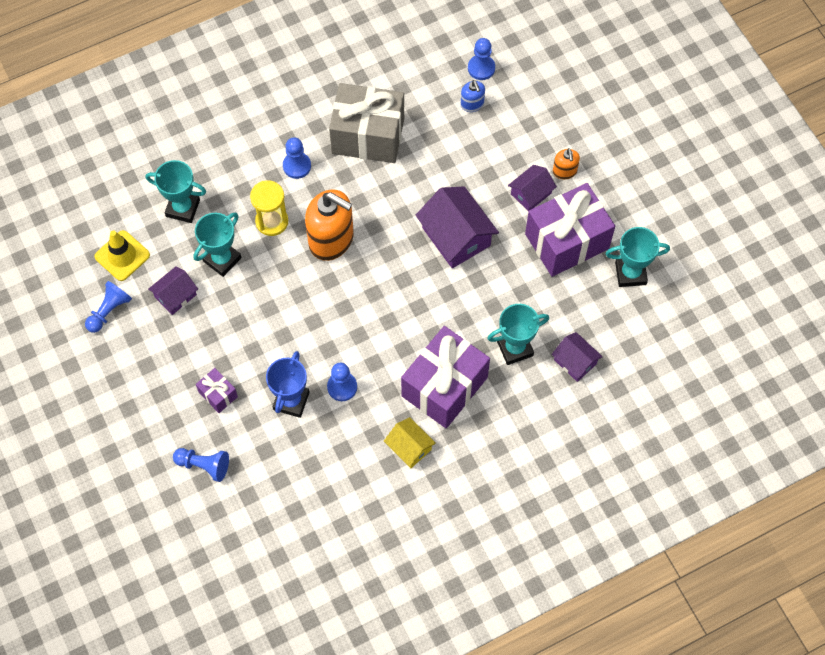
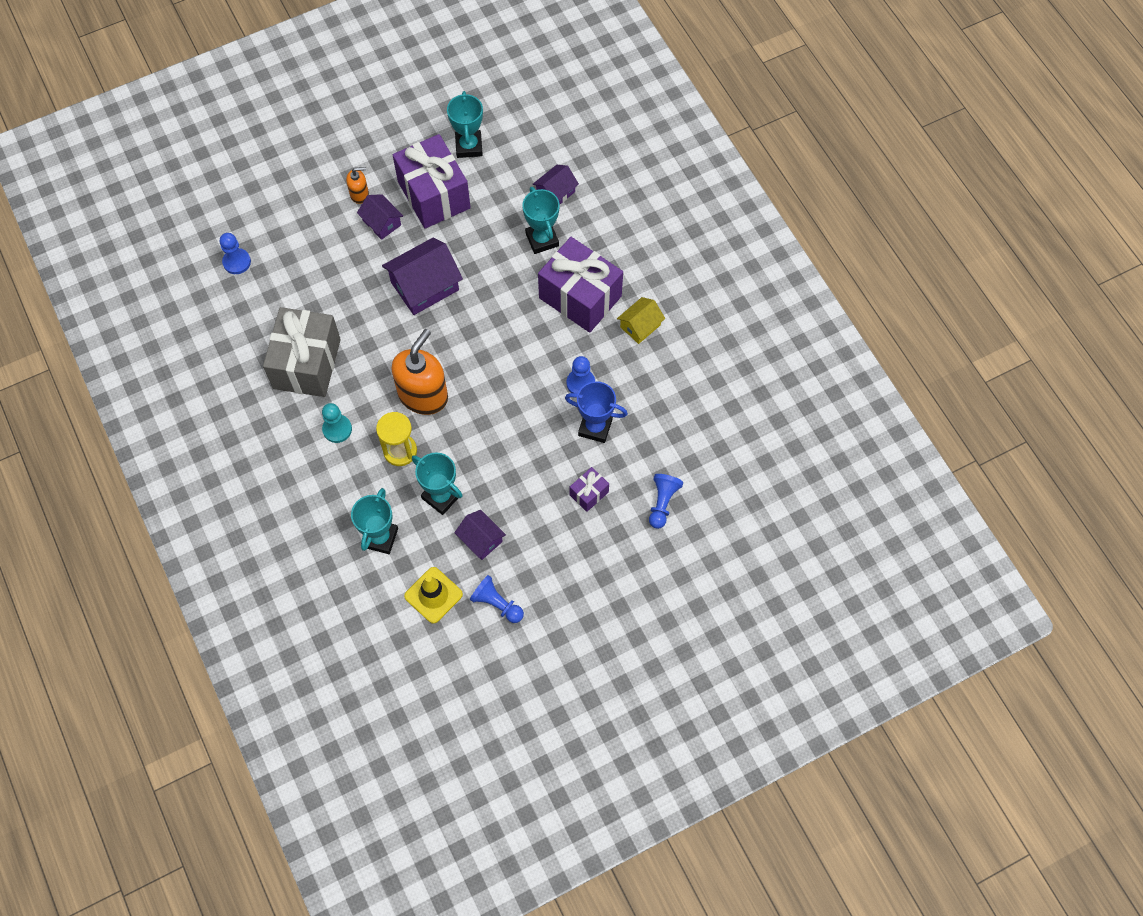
camera: 90 degrees left, 0 degrees up
blue pawn [283,137,311,179] -> turquoise pawn [322,403,352,443]
blue soap dispenser [461,80,485,112] -> none

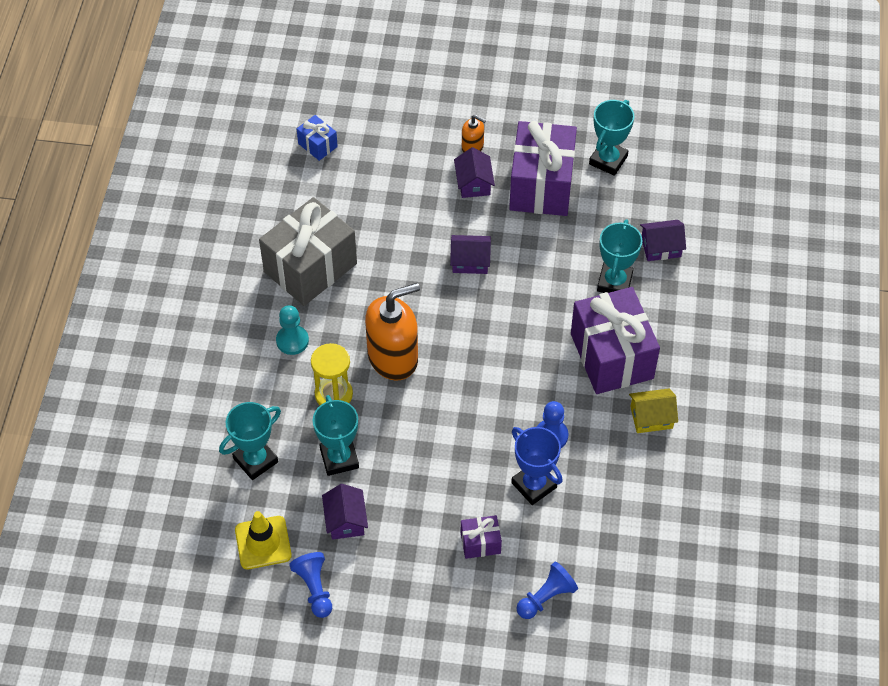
camera: 35 degrees right, 10 degrees down
blue pawn [220,233,251,274] -> blue gift [297,115,338,161]
purple house [382,237,463,315] -> purple house [450,235,491,274], size x0.58

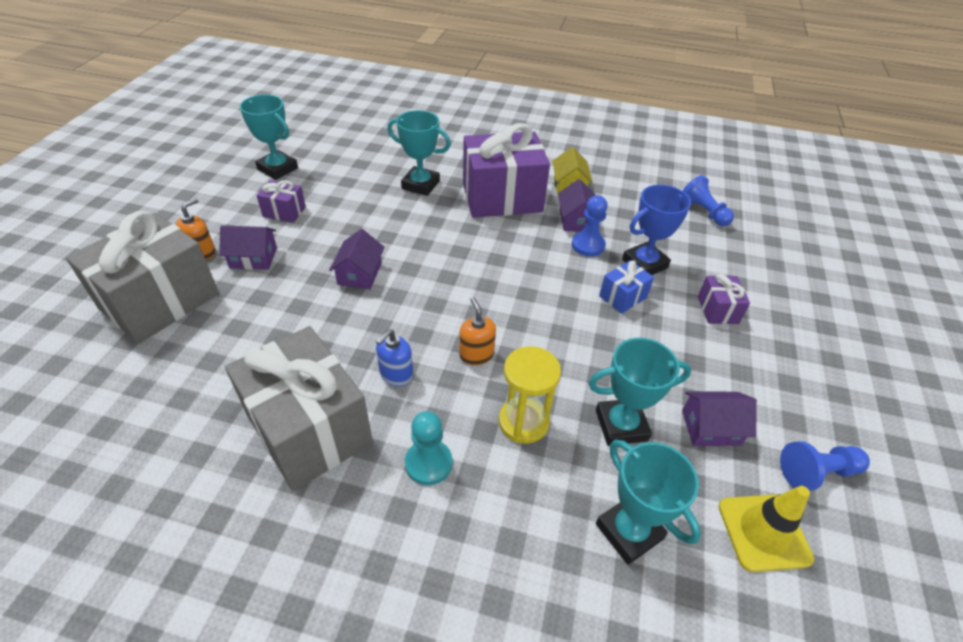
camera: 85 degrees left, 10 degrees down
blue gift [297,115,338,161] -> blue gift moved to [599,260,654,314]
orange soap dispenser [365,283,420,381] -> orange soap dispenser [459,297,496,365], size x0.48
purple gift [509,121,577,216] -> purple gift [256,180,306,223], size x0.45
blue pawn [517,562,578,619] -> blue pawn moved to [683,175,734,226]
purple house [640,220,686,261] -> purple house moved to [558,179,595,231]
none -> grey gift [66,211,219,344]
none -> blue soap dispenser [376,329,413,386]

